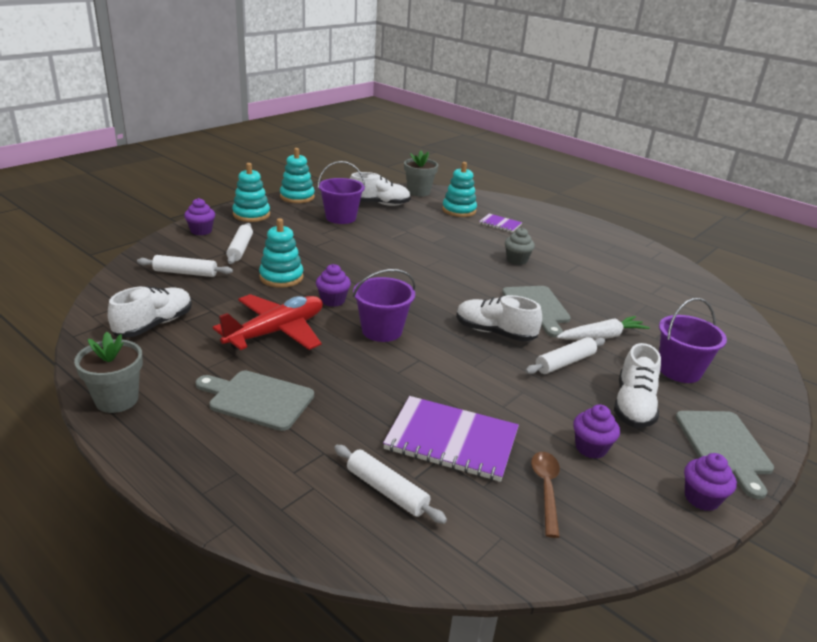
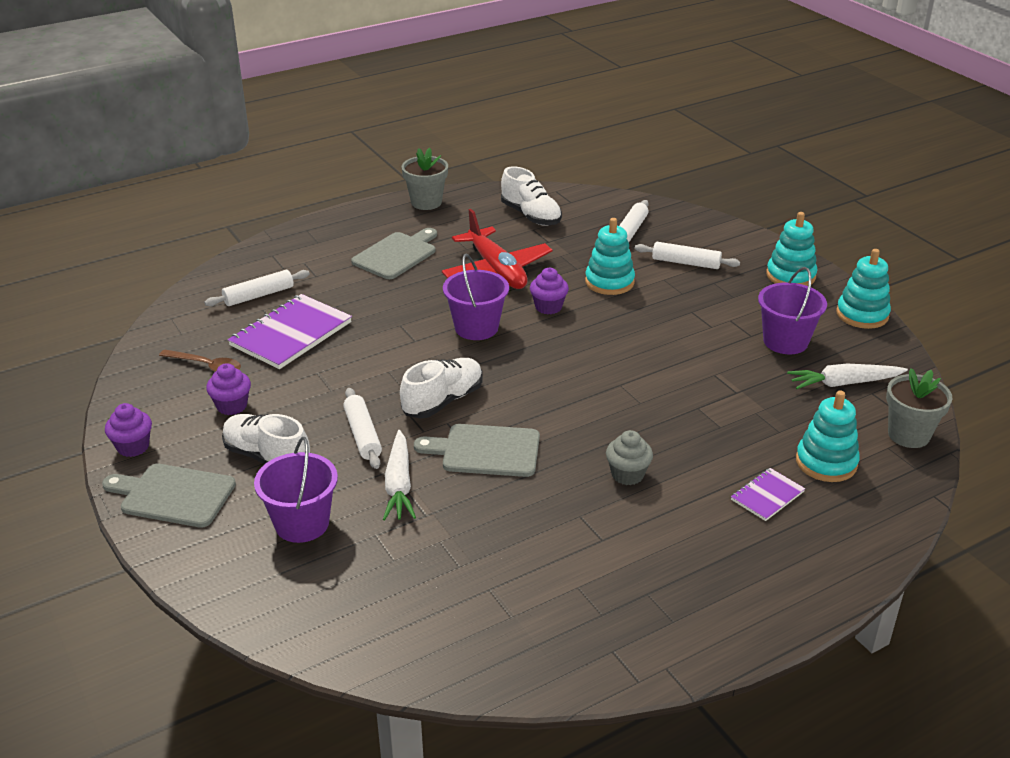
camera: 110 degrees right, 5 degrees up
purple cupcake [184,198,215,235] -> none
white shoe [350,172,411,206] -> white carrot [787,364,908,389]

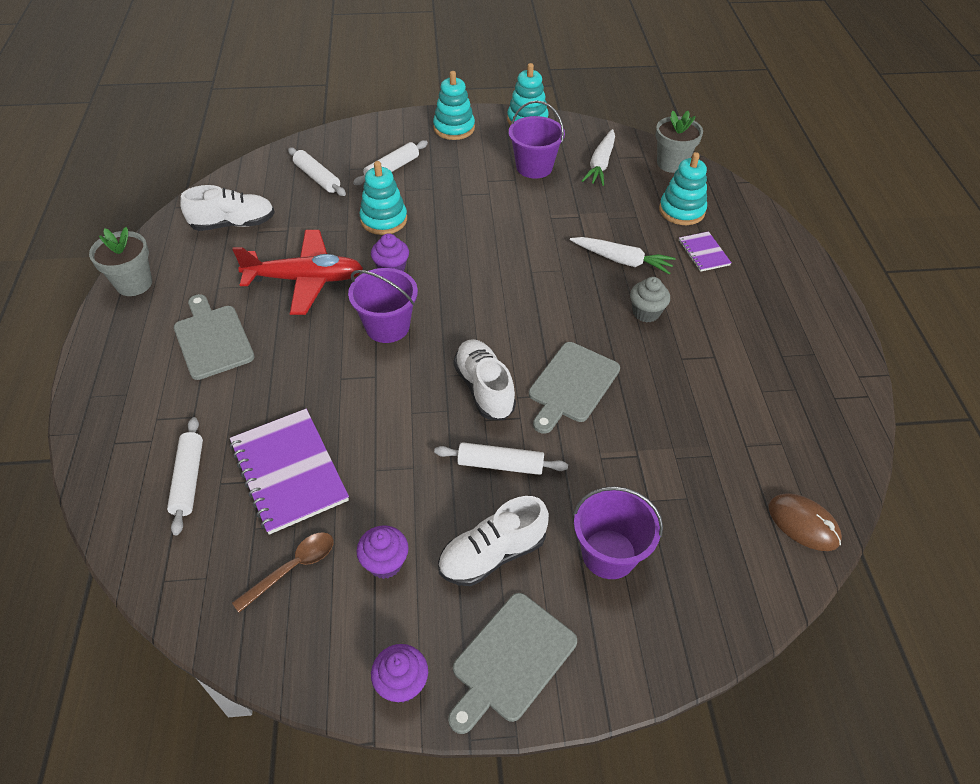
camera: 65 degrees left, 15 degrees up
white carrot [383,430,416,520] -> white carrot moved to [570,237,676,274]
none -> brown mouse [769,493,842,551]

